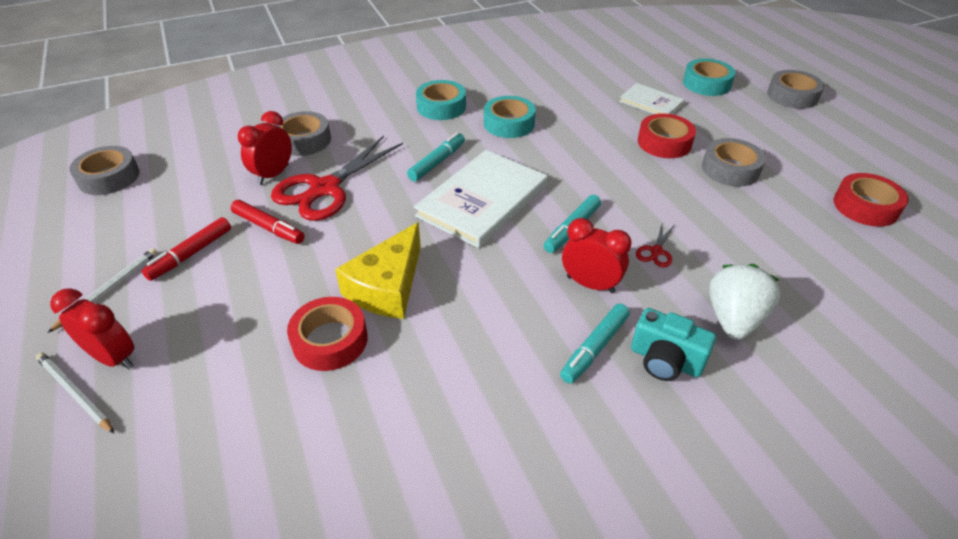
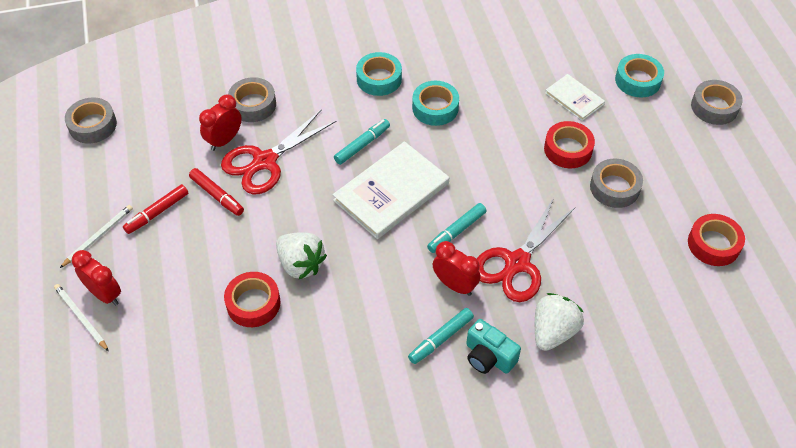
camera: 10 degrees right, 10 degrees up
yellow cheese [335,222,421,319] -> white strawberry [276,232,327,279]
red scissors [636,221,675,268] -> red scissors [477,198,576,302], size x2.42

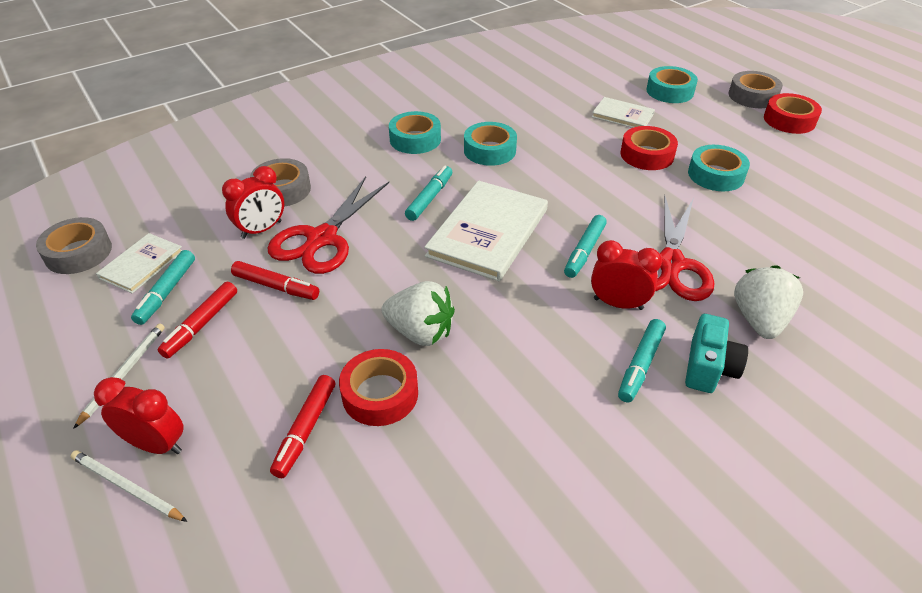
camera: 20 degrees left, 10 degrees down
red clock [199,94,242,151] -> red clock turned 150 degrees counterclockwise [222,166,284,239]
turquoise camera [466,319,521,374] -> turquoise camera turned 90 degrees counterclockwise [685,314,748,393]
grey tape [590,159,643,208] -> turquoise tape [688,145,750,191]
red tape [688,214,745,266] -> red tape moved to [764,93,822,134]
none -> white book [96,233,183,293]
none -> turquoise marker [131,250,195,325]
none -> red marker [270,375,335,478]

